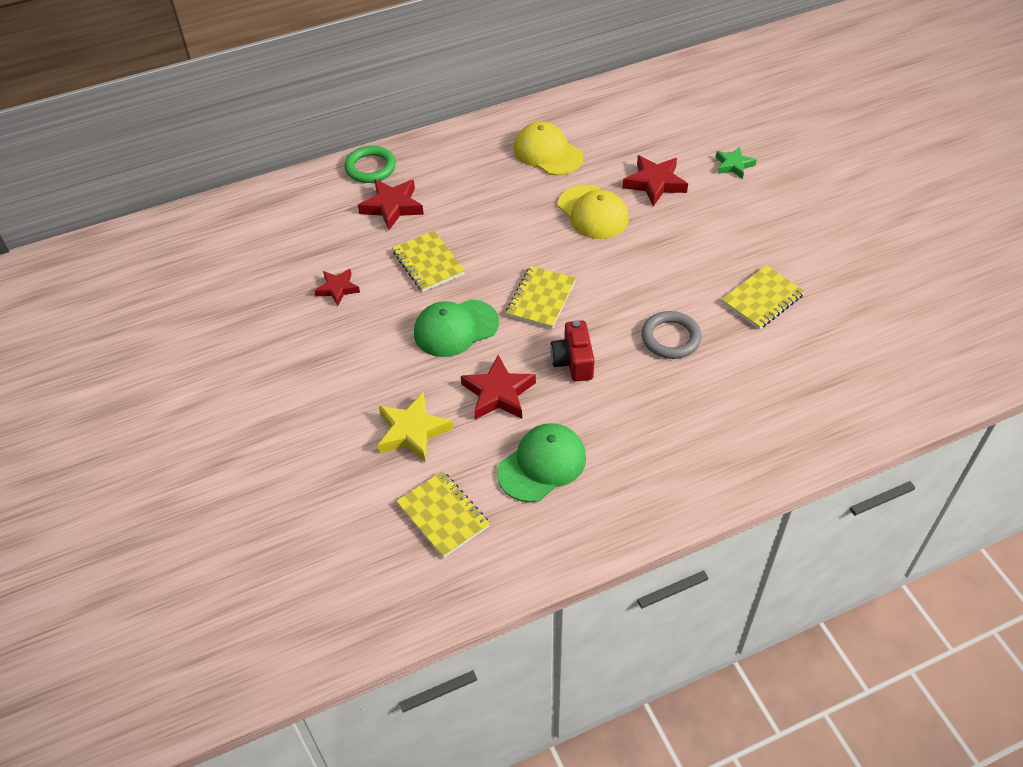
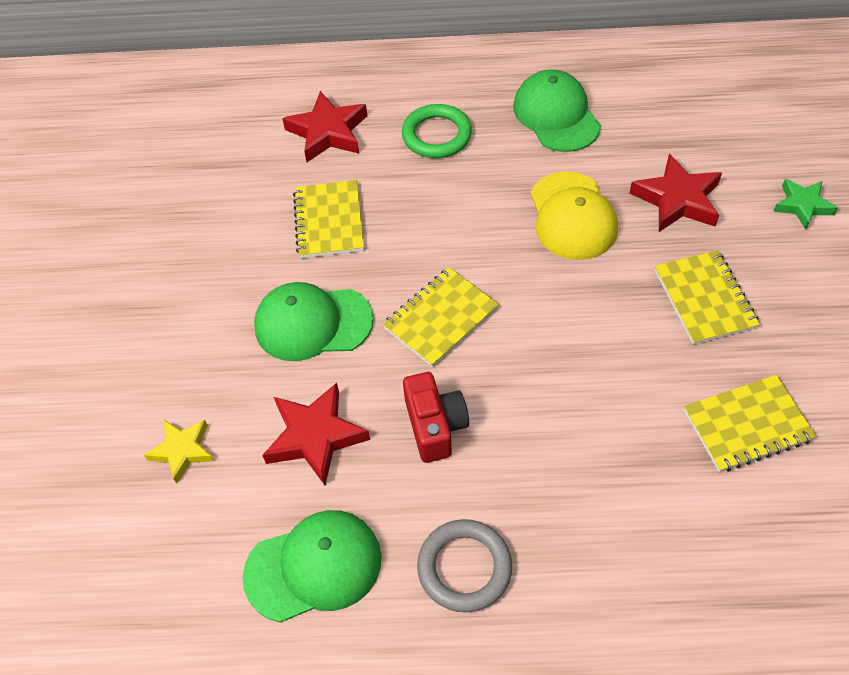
camera: 25 degrees right, 5 degrees up
red star [314,269,360,306] -> none
green ring [344,146,396,183] -> green ring moved to [402,104,472,158]
yellow star [378,392,453,463] -> yellow star [144,420,214,483], size x0.64
yellow notebook [396,471,490,558] -> yellow notebook moved to [655,250,760,345]
yellow cap [514,122,584,176] -> green cap [513,69,601,152]
red camera [550,320,594,382] -> red camera turned 150 degrees clockwise [403,372,469,463]
grey ring [642,311,702,359] -> grey ring moved to [417,519,512,613]

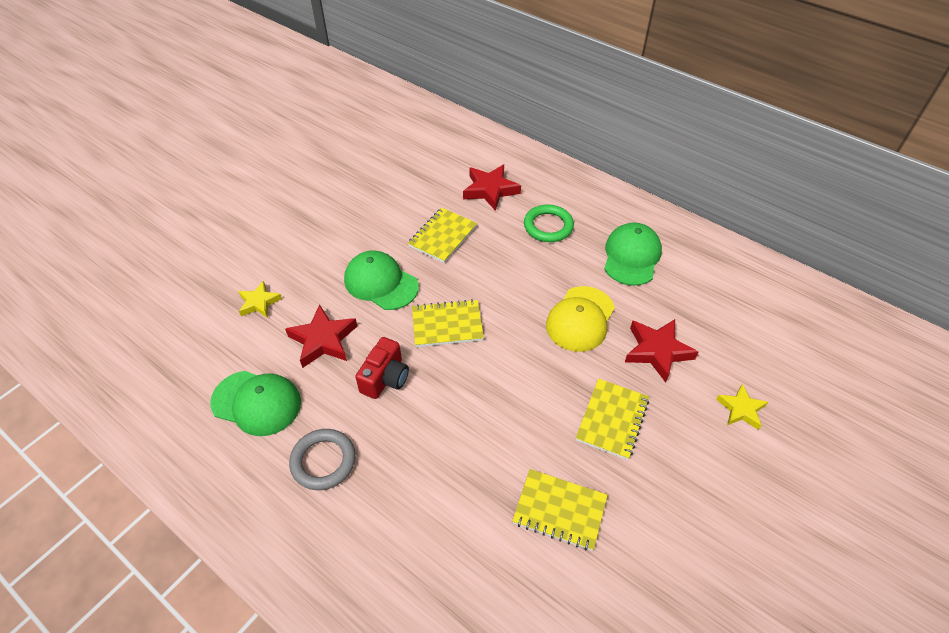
camera: 35 degrees right, 5 degrees down
green star [773,179,838,229] -> yellow star [716,384,768,430]

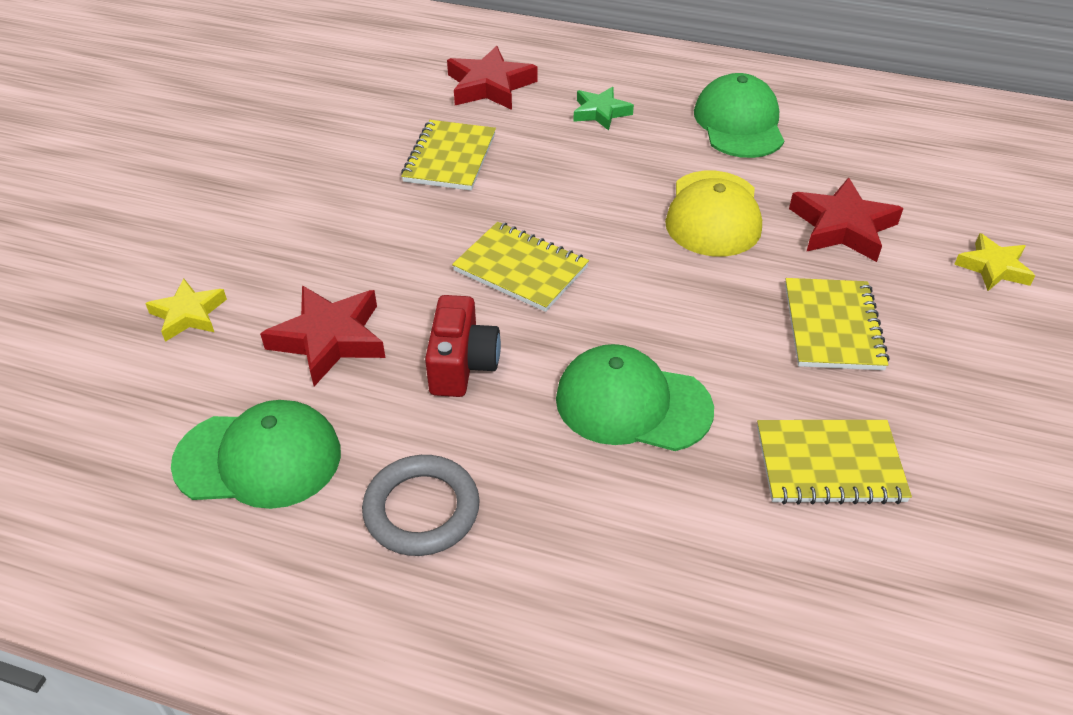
camera: 20 degrees left, 5 degrees down
green cap [344,251,419,310] -> green cap moved to [556,344,714,451]
yellow notebook [412,299,484,347] -> yellow notebook turned 60 degrees clockwise [452,222,589,312]
green ring [524,204,574,242] -> green star [573,87,634,131]

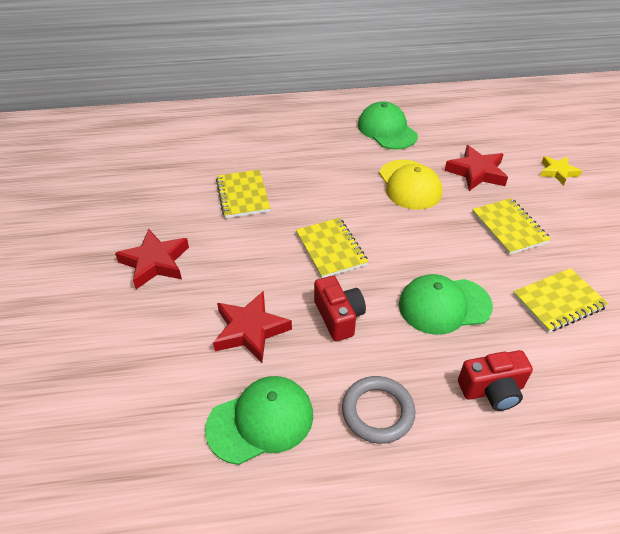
camera: 25 degrees left, 0 degrees up
yellow star [145,279,227,342] -> none
red star [447,46,537,110] -> red star moved to [115,229,189,289]
yellow notebook [452,222,589,312] -> yellow notebook turned 60 degrees clockwise [296,218,368,278]
green star [573,87,634,131] -> none
none -> red camera [458,350,533,411]

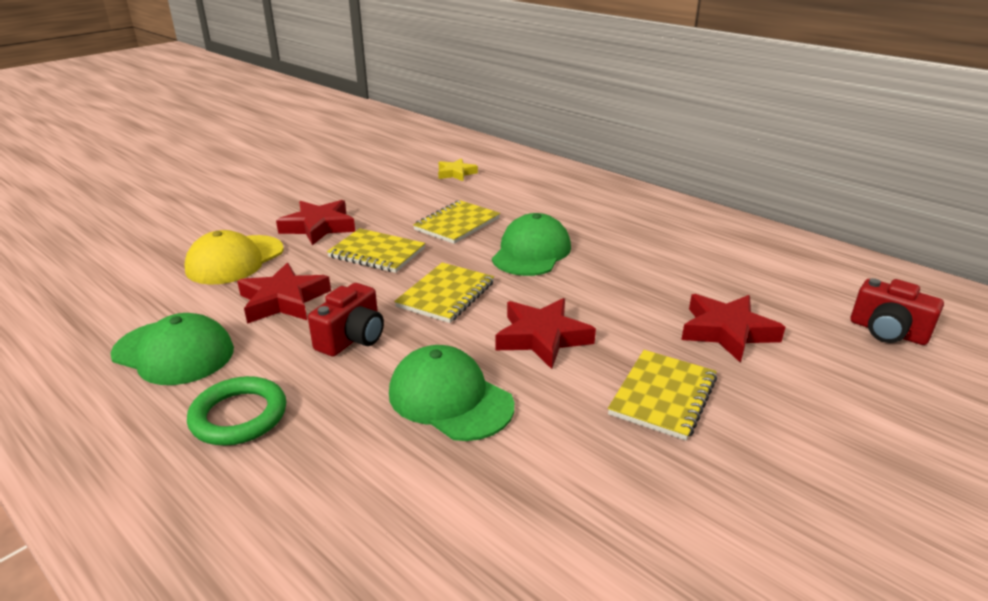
camera: 50 degrees right, 15 degrees down
grey ring [342,376,416,444] -> green ring [187,376,286,445]
green cap [358,101,418,149] -> green cap moved to [492,213,571,276]
yellow cap [379,160,442,210] -> yellow cap moved to [185,230,284,285]
red camera [458,350,533,411] -> red camera moved to [851,278,944,345]
yellow notebook [513,268,608,332] -> yellow notebook moved to [327,228,425,273]
yellow star [540,156,582,185] -> yellow star moved to [438,158,478,181]
none -> red star [496,298,596,369]

